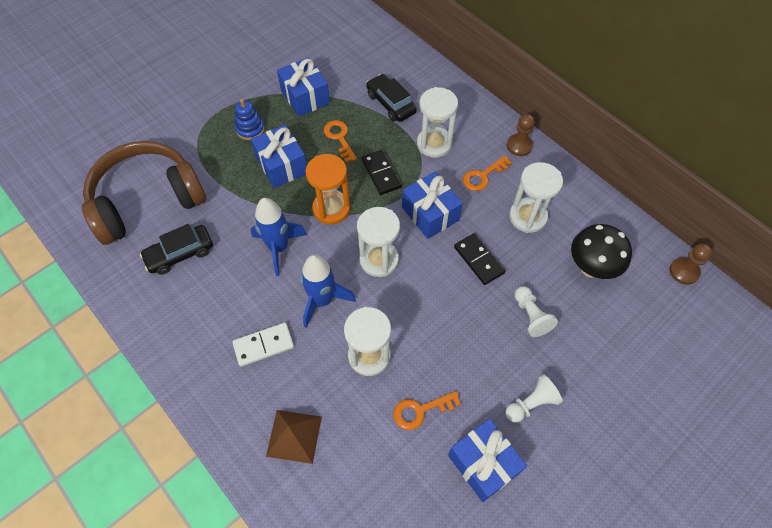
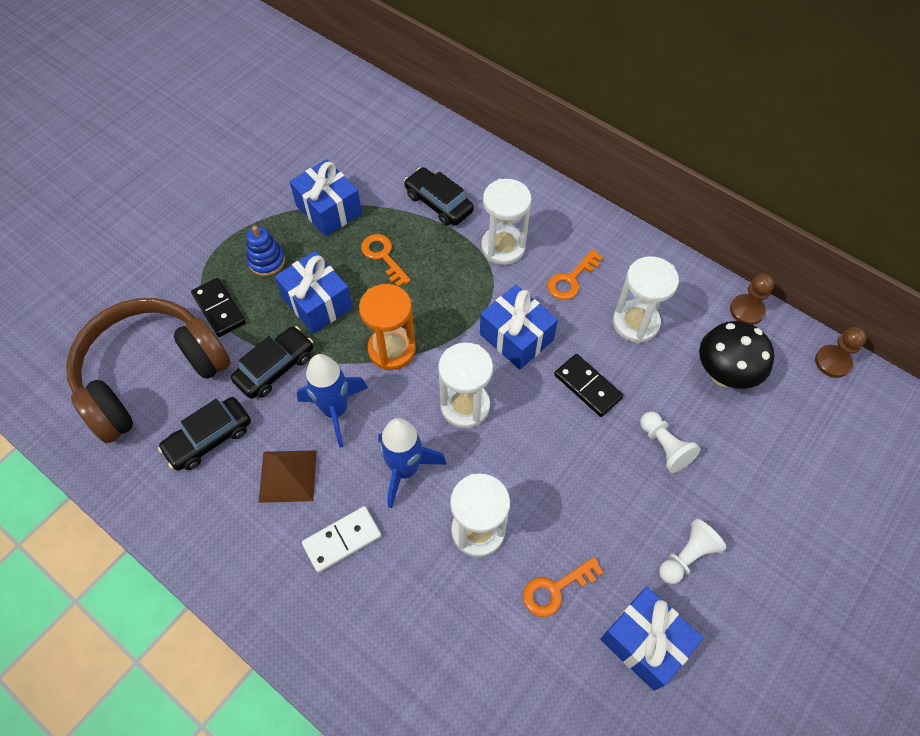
camera: 10 degrees left, 0 degrees up
brown pyramid [266,410,322,464] -> brown pyramid moved to [259,450,317,503]
black domino [362,150,402,195] -> black domino moved to [191,278,246,337]
brown pawn [507,114,535,156] -> brown pawn moved to [730,274,774,325]
none -> black car [231,326,313,399]

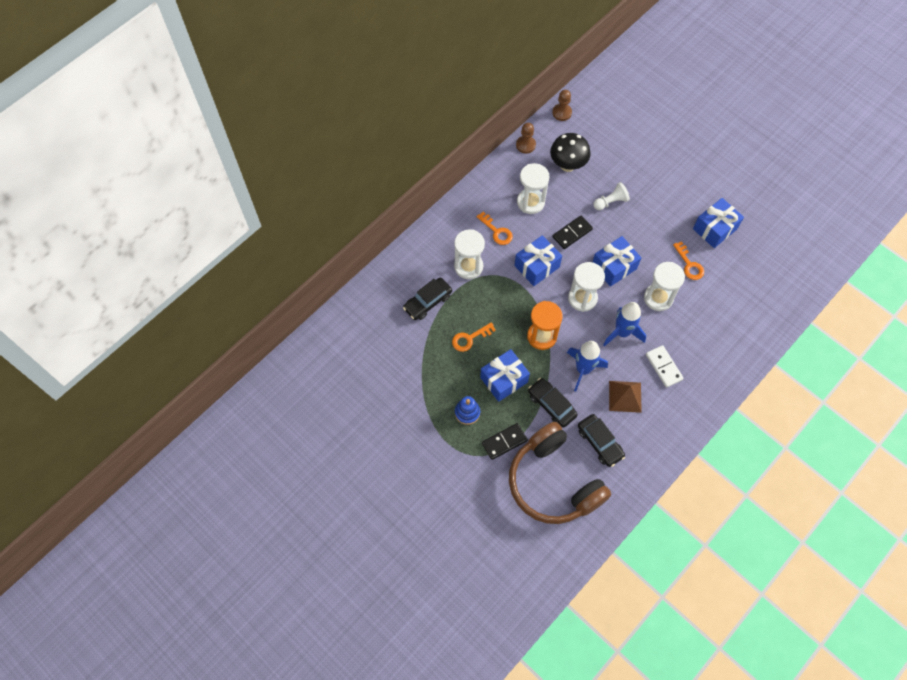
camera: 85 degrees left, 5 degrees up
blue gift [290,159,362,236] -> blue gift moved to [593,236,641,287]
white pawn [659,519,726,584] -> none

